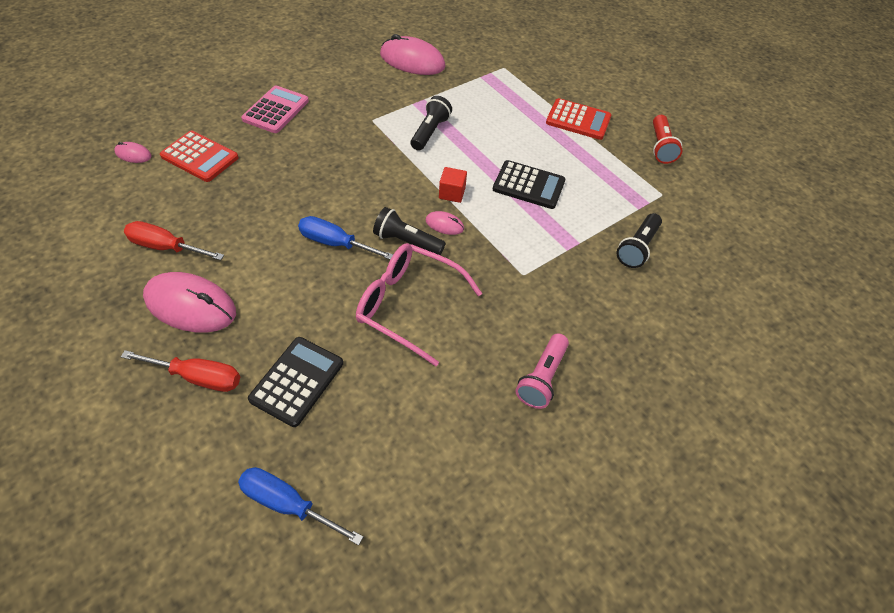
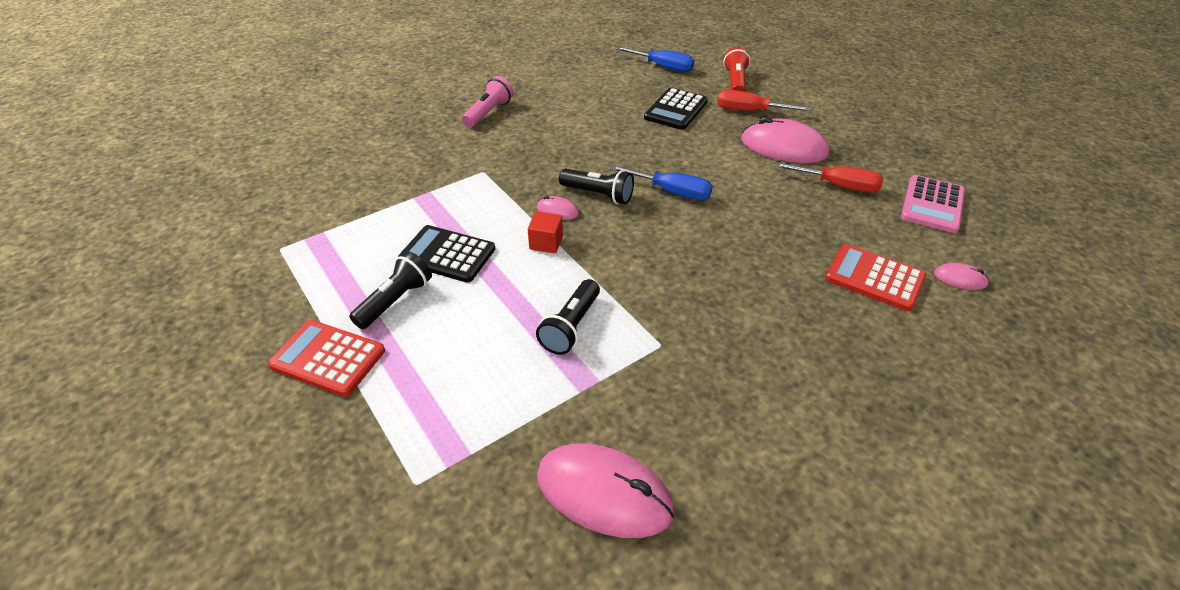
camera: 175 degrees left, 10 degrees down
pink calculator [241,85,309,133] -> pink calculator moved to [901,175,965,233]
pink glasses [356,243,482,366] -> none
black flashlight [616,213,662,268] -> black flashlight moved to [349,251,432,329]
red flashlight [653,115,682,164] -> red flashlight moved to [723,47,750,92]

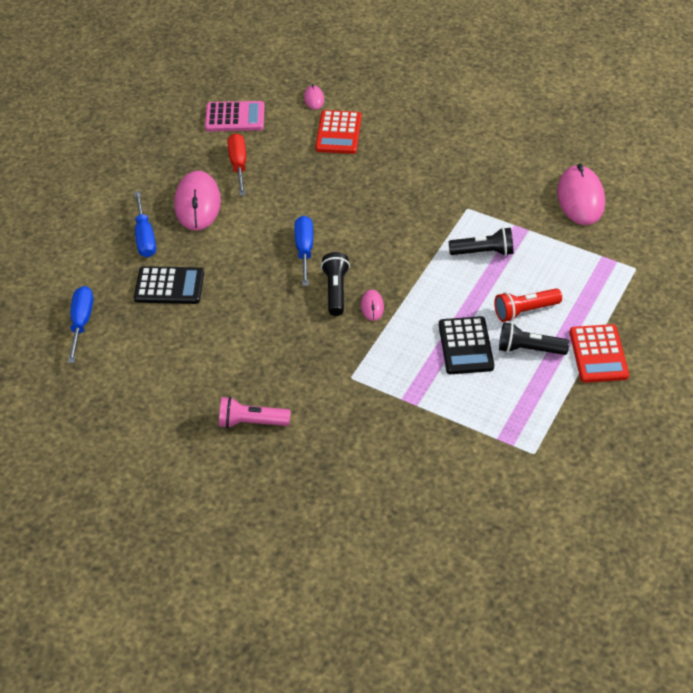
camera: 115 degrees left, 5 degrees up
red cube [528,211,563,253] -> none
red screwdriver [717,90,811,111] -> blue screwdriver [134,191,156,257]
red flashlight [723,47,750,92] -> red flashlight moved to [494,288,562,322]

